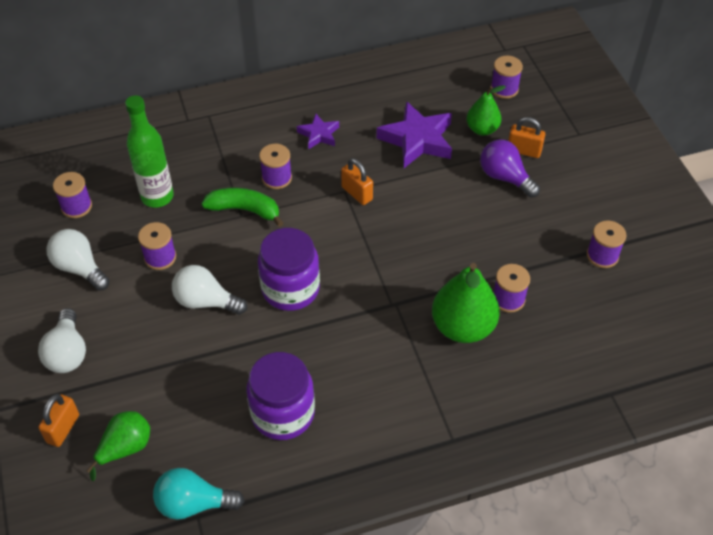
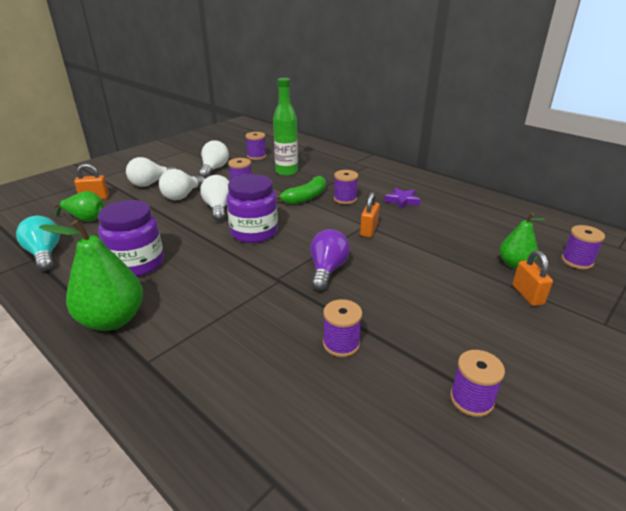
camera: 60 degrees right, 20 degrees down
green banana [201,188,283,227] -> green banana turned 60 degrees clockwise [276,176,326,204]
purple star [376,101,452,168] -> none
green pear [432,263,500,343] -> green pear moved to [39,220,143,331]
purple light bulb [480,139,540,198] -> purple light bulb moved to [310,229,350,291]
none -> white light bulb [159,169,205,200]

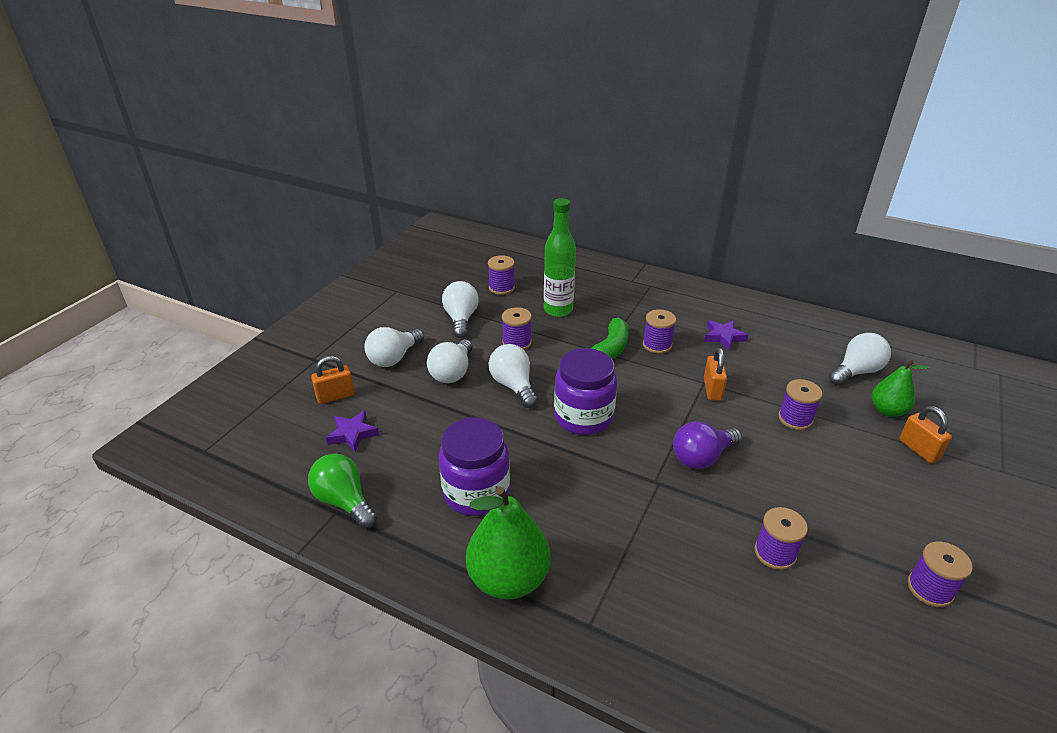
camera: 15 degrees left, 5 degrees up
turquoise light bulb [16,216,60,271] -> green light bulb [308,454,377,529]
green pear [54,191,104,222] -> purple star [326,411,379,452]
purple light bulb [310,229,350,291] -> purple light bulb turned 120 degrees counterclockwise [673,421,742,469]
purple spool [561,225,605,269] -> purple spool moved to [778,379,823,430]
none -> white light bulb [829,333,891,386]

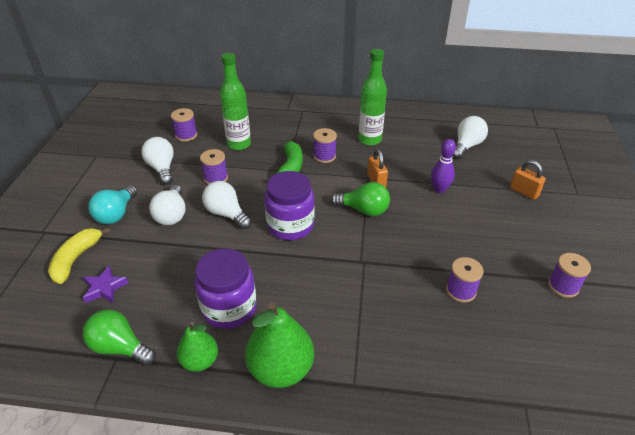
camera: 20 degrees left, 5 degrees up
orange padlock [311,356,355,404] -> yellow banana [48,227,110,284]
white light bulb [365,327,424,367] -> turquoise light bulb [88,185,137,224]
purple light bulb [673,421,742,469] -> none
purple star [704,320,748,351] -> green bottle [358,49,387,146]
purple spool [778,379,823,430] -> purple bowling pin [431,139,456,193]
green pear [872,360,930,417] -> green pear moved to [177,322,218,372]
none -> green light bulb [331,182,390,216]

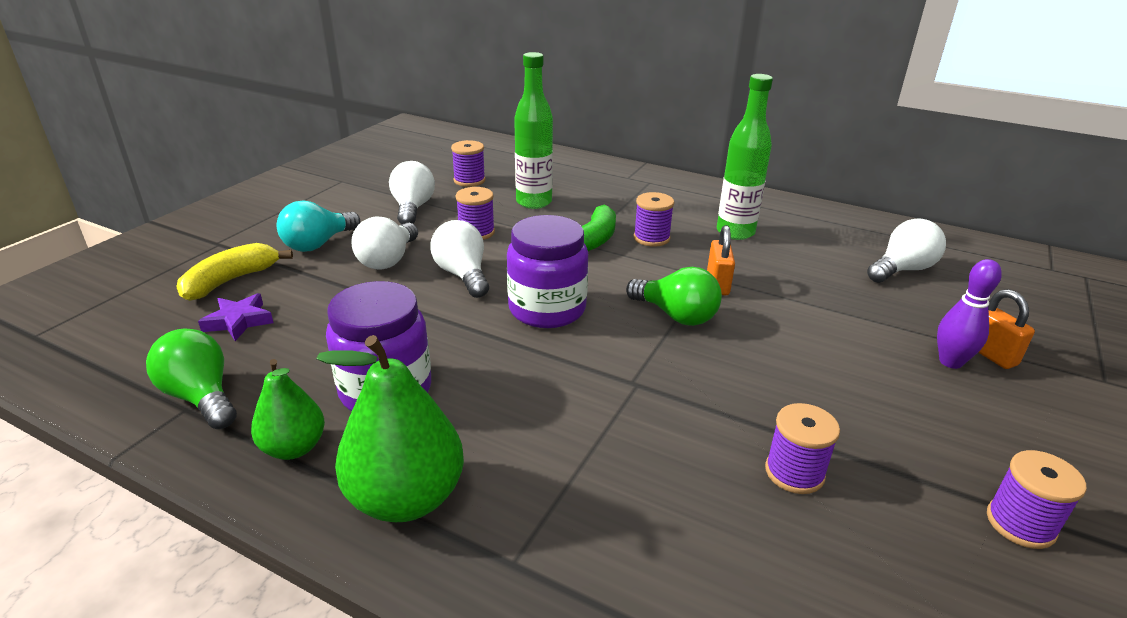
camera: 20 degrees right, 10 degrees down
purple bowling pin [431,139,456,193] -> purple bowling pin moved to [937,259,1002,369]

